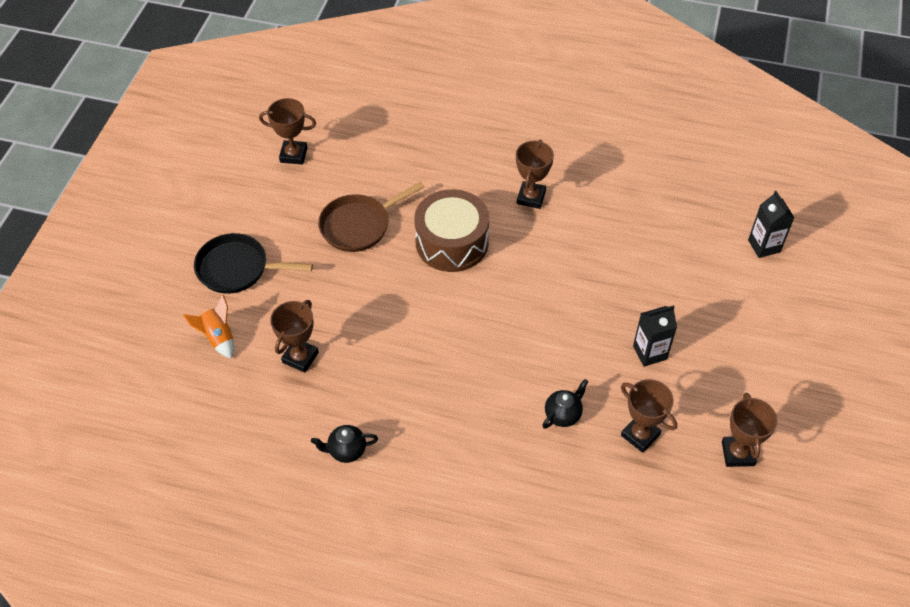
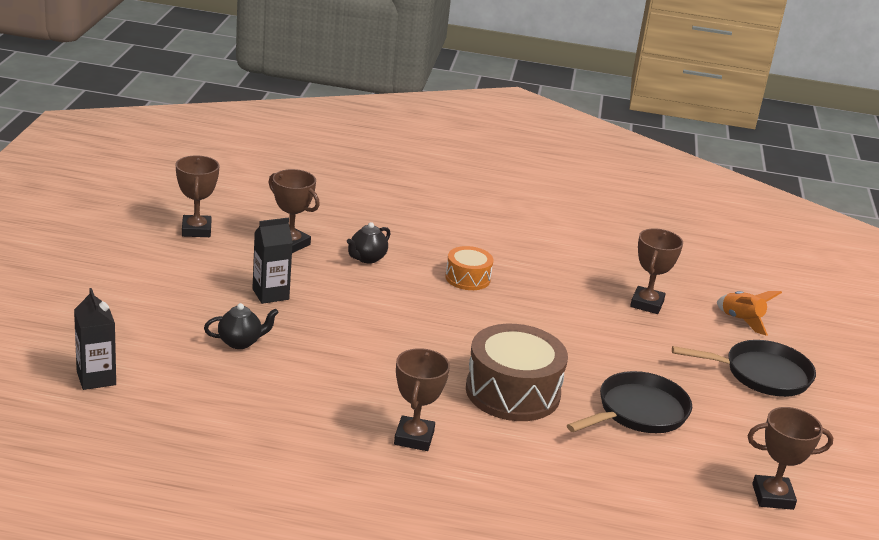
camera: 170 degrees right, 25 degrees down
black teapot [311,425,378,463] -> black teapot moved to [204,303,279,349]
brown pan [318,182,424,252] -> black pan [567,371,692,433]
none -> orange drum [445,246,493,290]

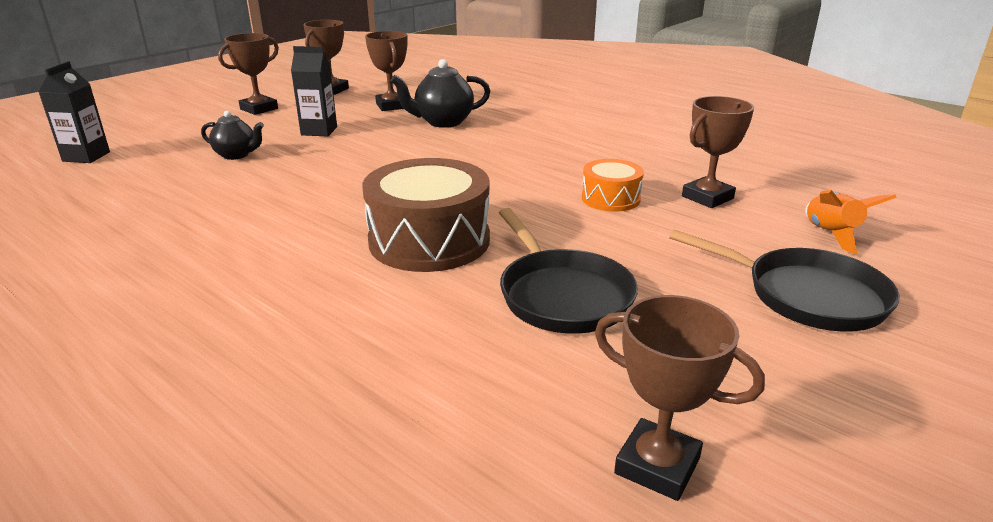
camera: 35 degrees right, 0 degrees up
black teapot [347,222,390,264] -> black teapot [391,59,490,128], size x1.54
brown trophy [394,348,450,451] -> brown trophy moved to [218,33,279,115]
orange drum [445,246,493,290] -> orange drum moved to [582,159,644,212]
black pan [567,371,692,433] -> black pan turned 75 degrees clockwise [499,208,638,334]

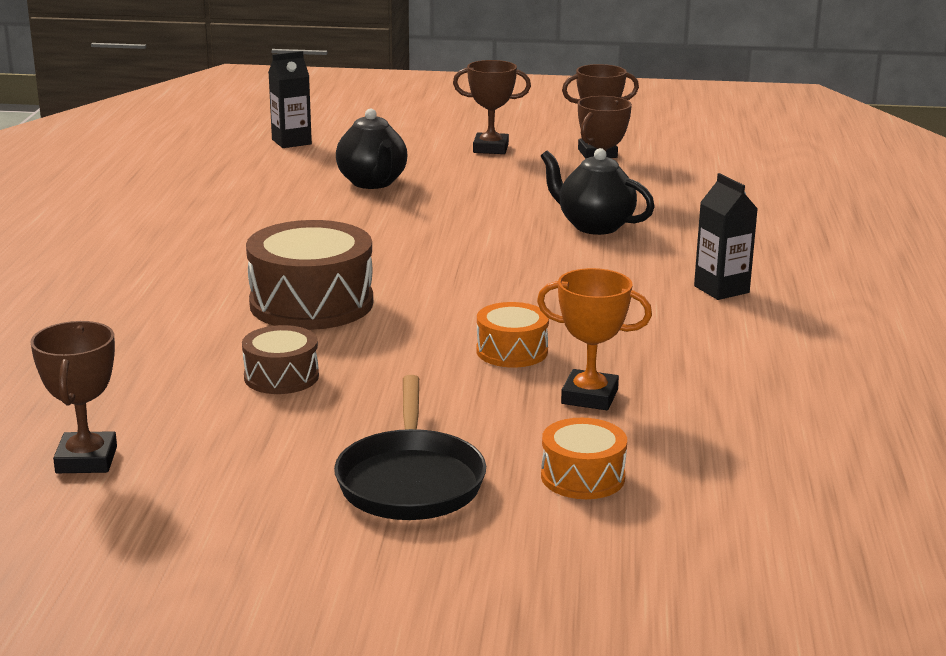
camera: 55 degrees right, 5 degrees down
black teapot [201,111,264,160] -> black teapot [336,109,407,189], size x1.54
black carton [291,46,337,136] -> black carton moved to [694,173,758,300]
black pan [499,208,638,334] -> brown drum [242,325,319,394]
brown trophy [682,96,754,208] -> orange trophy [537,268,652,410]
orange rocket [805,190,897,254] -> orange drum [541,418,627,499]

